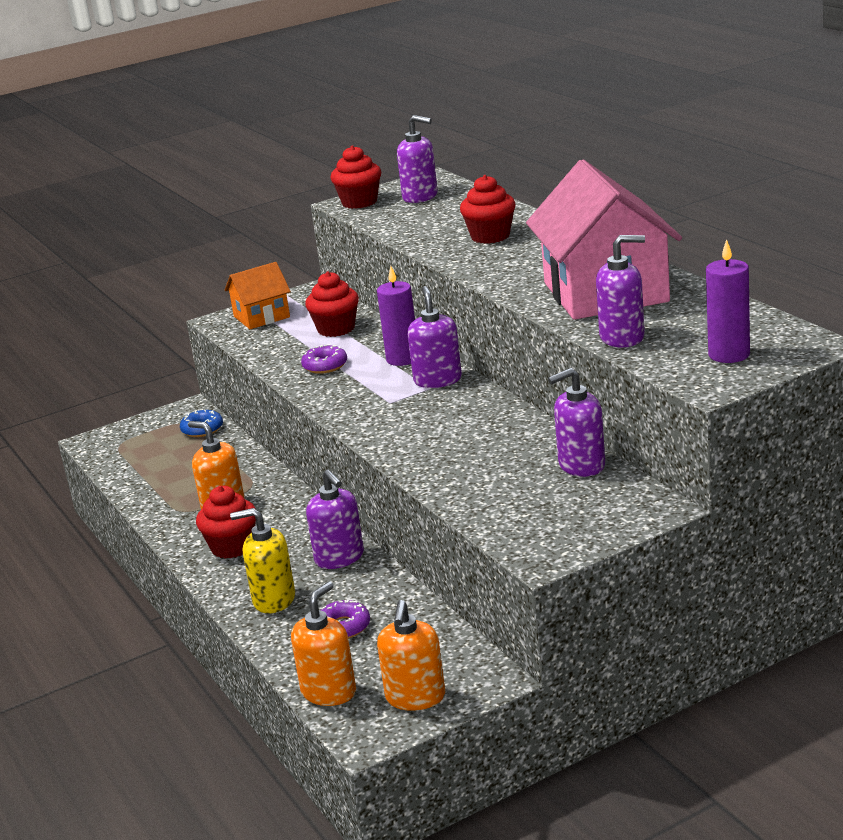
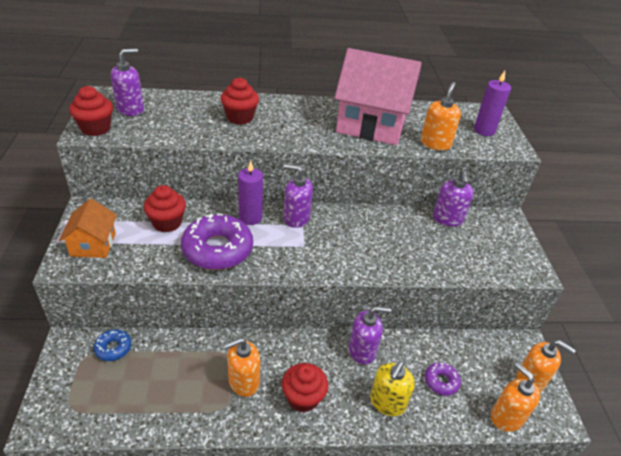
camera: 70 degrees left, 15 degrees up
purple donut [301,344,347,374] -> purple donut [181,214,253,270], size x2.05
purple soap dispenser [596,235,645,348] -> orange soap dispenser [421,82,461,151]

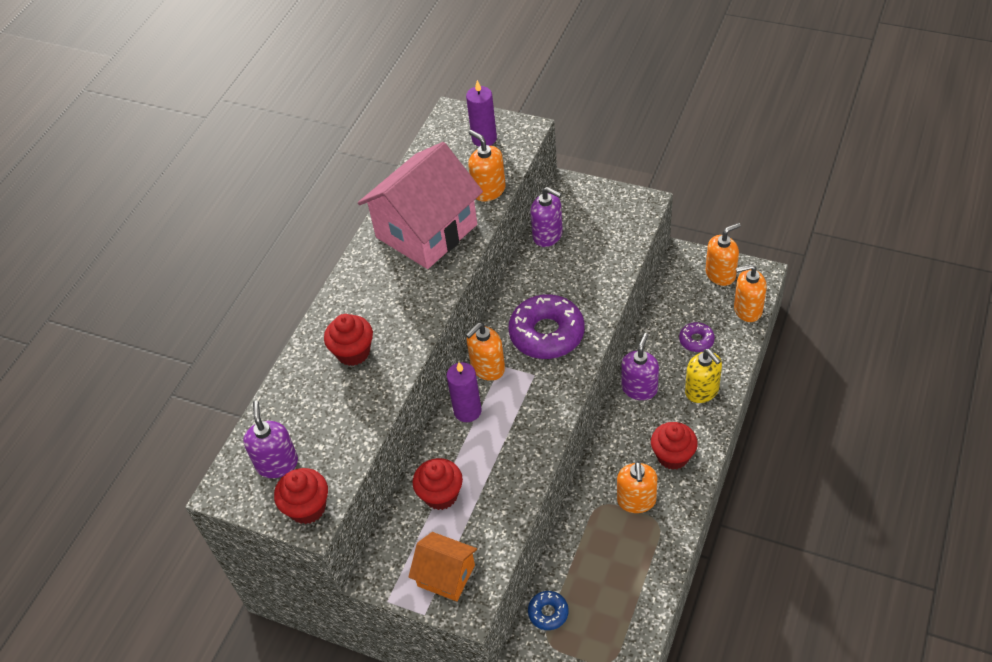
camera: 55 degrees left, 10 degrees up
purple donut [181,214,253,270] -> purple donut moved to [508,295,585,359]
purple soap dispenser [284,164,313,228] -> orange soap dispenser [466,323,505,381]

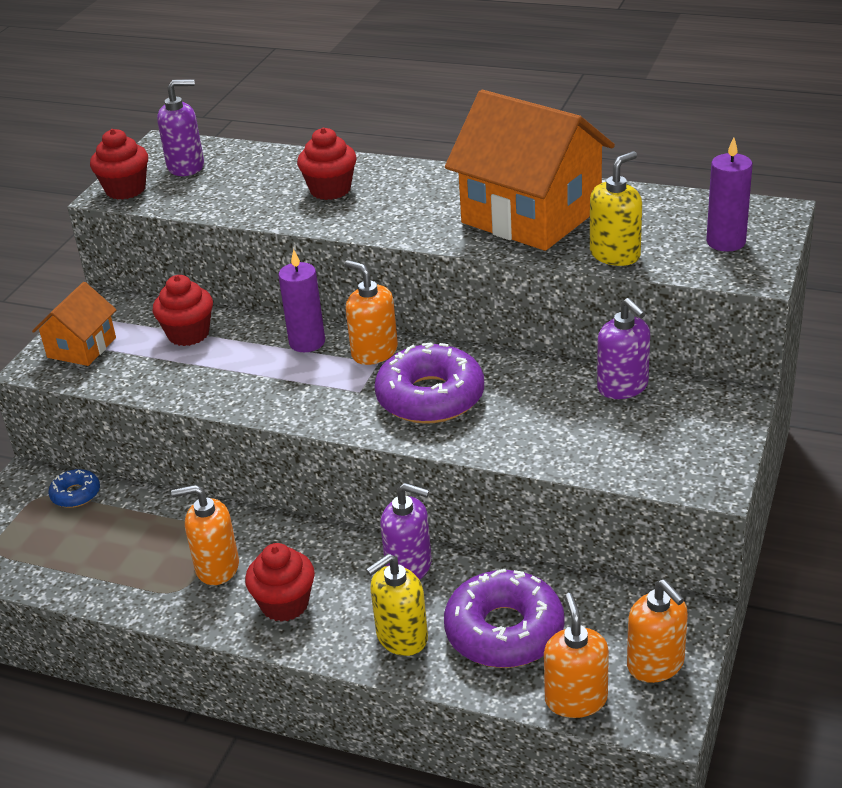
camera: 85 degrees right, 15 degrees down
pink house [358,142,483,269] -> orange house [445,90,615,251]
orange soap dispenser [468,130,506,202] -> yellow soap dispenser [590,151,642,266]
purple soap dispenser [531,187,563,247] -> purple soap dispenser turned 60 degrees counterclockwise [597,298,650,399]
purple donut [679,322,715,352] -> purple donut [444,569,565,668], size x2.05

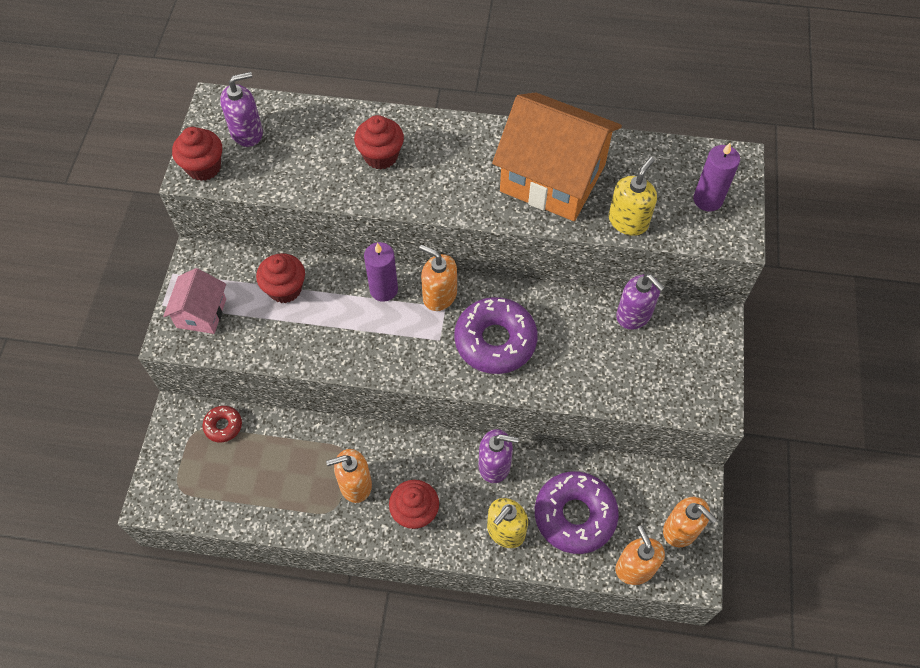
camera: 15 degrees left, 25 degrees up
orange house [32,282,117,366] -> pink house [163,268,226,334]
blue donut [49,469,100,508] -> red donut [203,406,242,443]

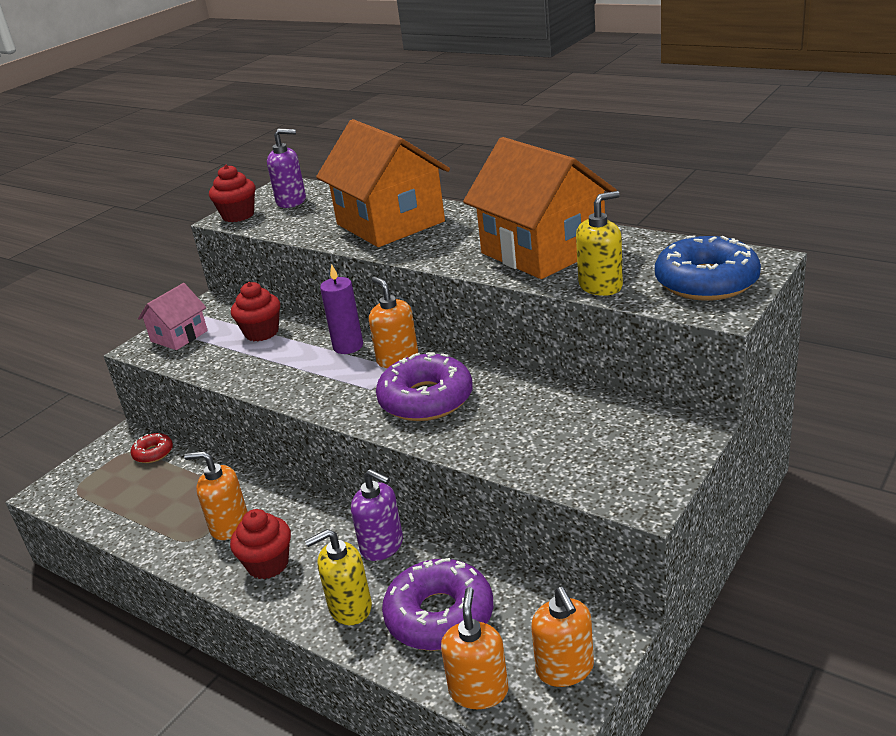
camera: 30 degrees right, 30 degrees down
red cupcake [354,115,404,169] -> orange house [316,119,450,247]
purple soap dispenser [616,274,665,330] -> none
purple candle [693,143,740,212] -> blue donut [655,235,761,301]

